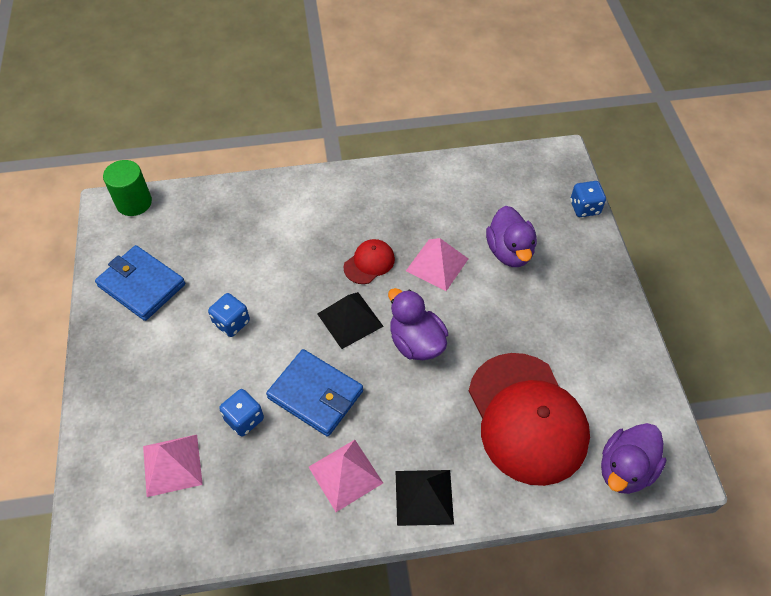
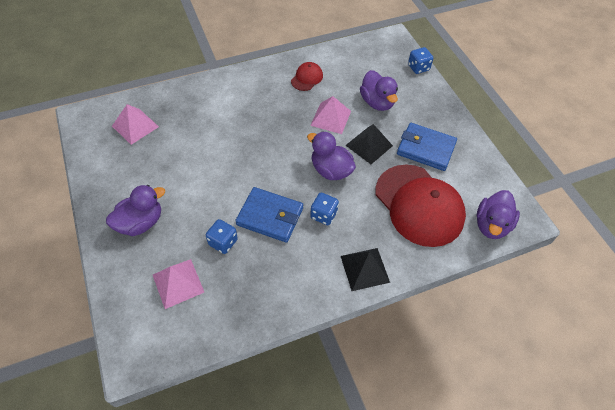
camera: 15 degrees left, 0 degrees up
blue wallet [95,245,185,321] -> blue wallet moved to [397,123,457,171]
green cylinder [103,160,152,216] -> none
blue dice [208,293,250,337] -> blue dice moved to [310,193,339,225]
pink pyramid [309,440,383,512] -> pink pyramid moved to [112,104,159,145]
black pyramid [317,292,384,349] -> black pyramid moved to [345,124,393,164]
red cap [344,239,395,284] -> red cap moved to [291,62,323,91]
none -> purple duck [106,185,165,236]

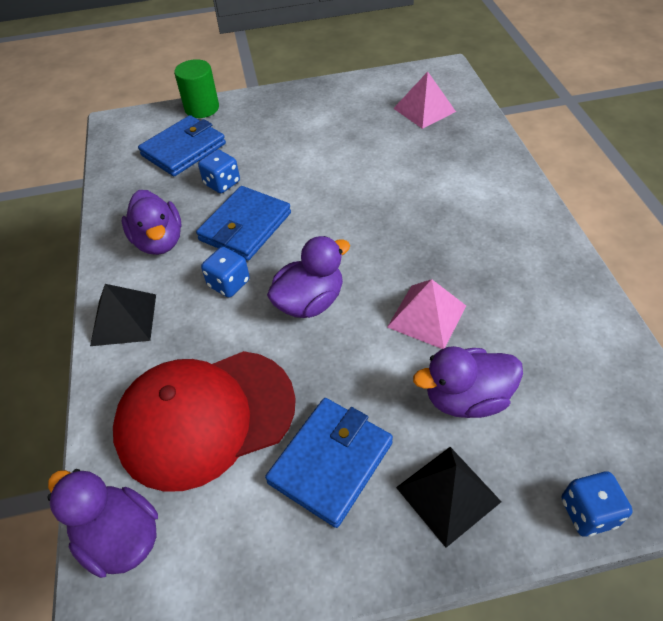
camera: 105 degrees right, 5 degrees down
purple duck [106,185,165,236] -> purple duck moved to [122,190,181,255]
pink pyramid [153,259,204,309] -> blue wallet [138,115,226,176]
red cap [291,62,323,91] -> none
black pyramid [345,124,393,164] -> black pyramid moved to [396,447,501,548]
none -> green cylinder [174,59,219,118]

